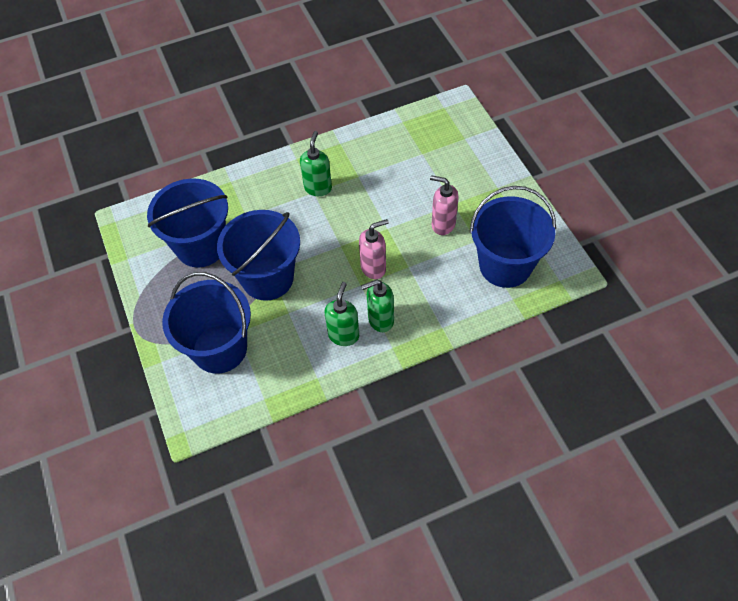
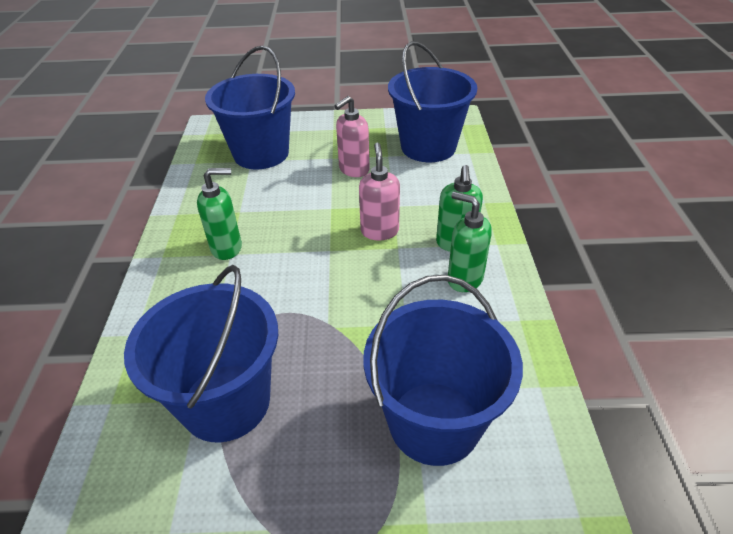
camera: 70 degrees left, 15 degrees down
blue bucket [217,210,300,301] -> blue bucket moved to [205,45,295,169]
green soap dispenser [300,131,332,196] -> green soap dispenser turned 135 degrees clockwise [197,168,242,260]

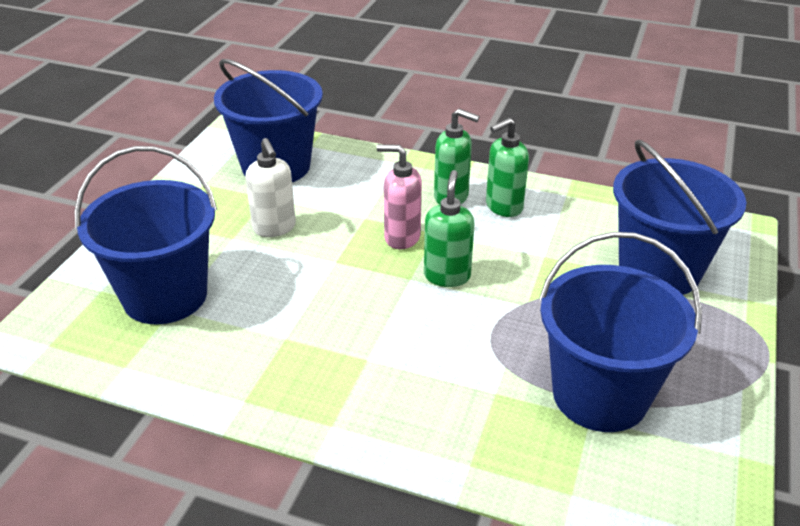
camera: 70 degrees left, 5 degrees down
green soap dispenser [197,168,242,260] -> green soap dispenser moved to [424,170,474,287]
pink soap dispenser [335,96,370,177] -> white soap dispenser [245,138,296,237]

